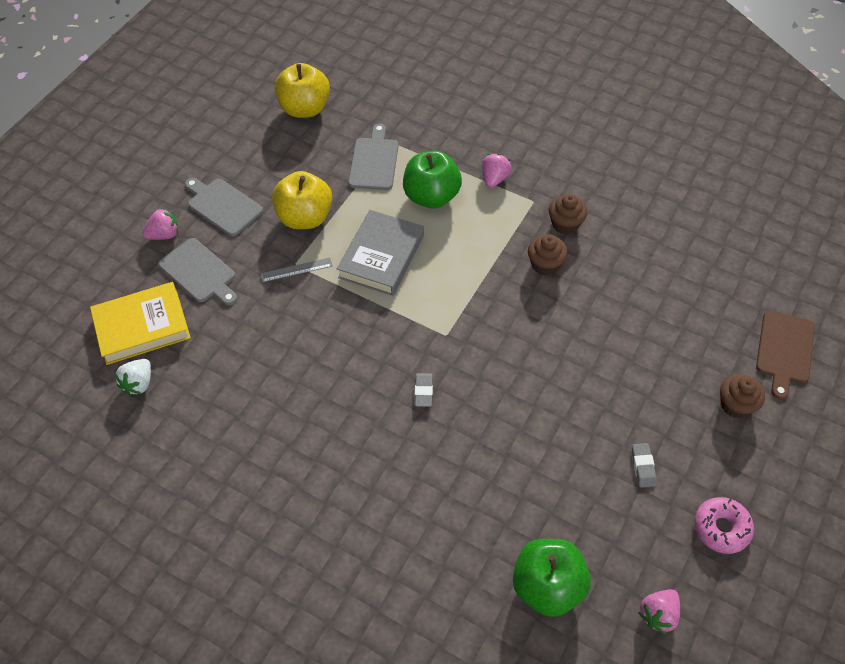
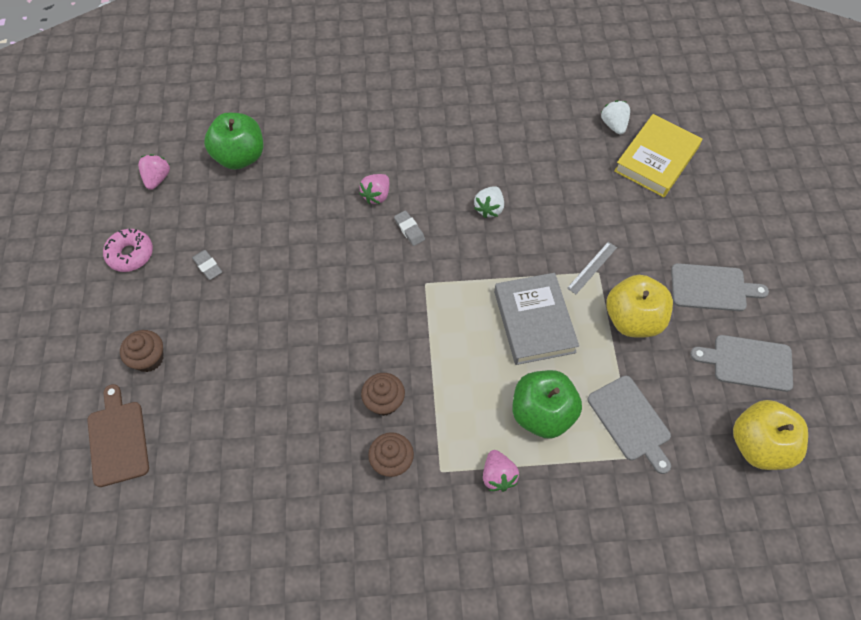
camera: 145 degrees right, 5 degrees up
pink strawberry [142,208,178,240] -> pink strawberry moved to [359,174,389,204]
grey cutting board [158,238,237,305] -> grey cutting board moved to [690,335,793,392]
none -> white strawberry [474,186,504,218]

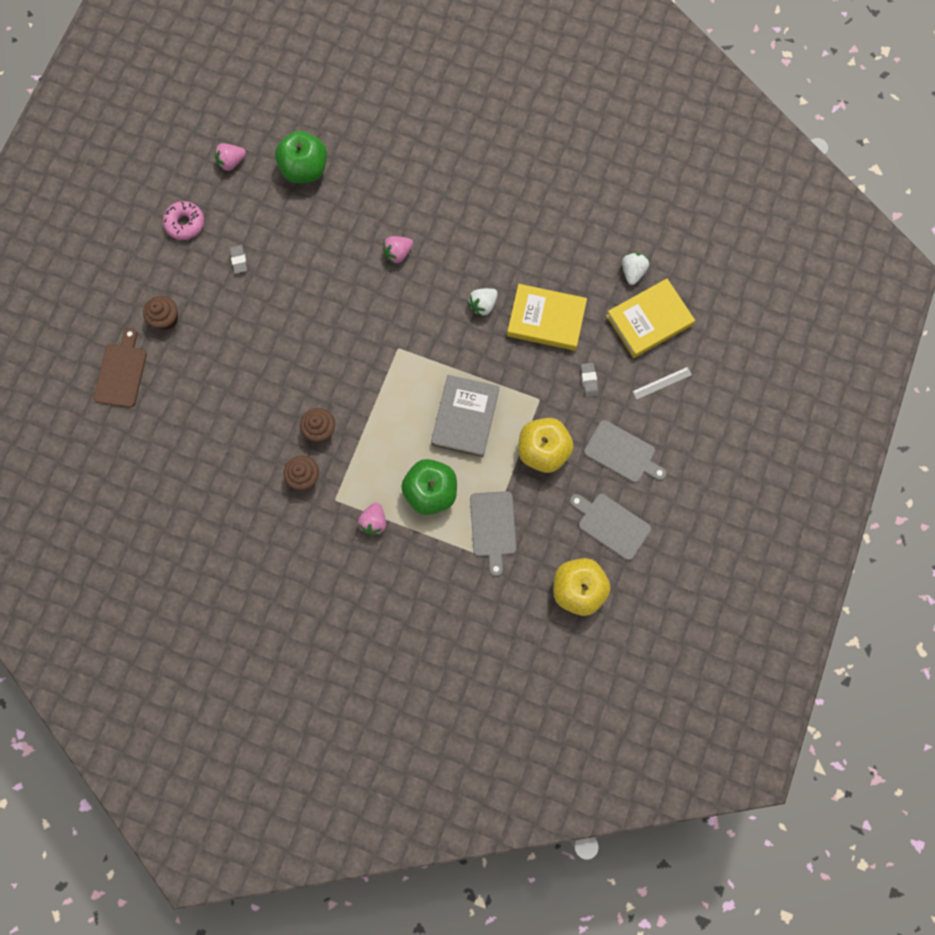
camera: 25 degrees right, 15 degrees up
pink strawberry [138,154,170,190] -> pink strawberry turned 150 degrees counterclockwise [215,143,246,171]
grey eraser [394,210,425,246] -> grey eraser moved to [581,363,598,397]
grey ruler [567,242,617,294] -> grey ruler moved to [632,367,692,400]
none -> yellow book [507,284,587,351]

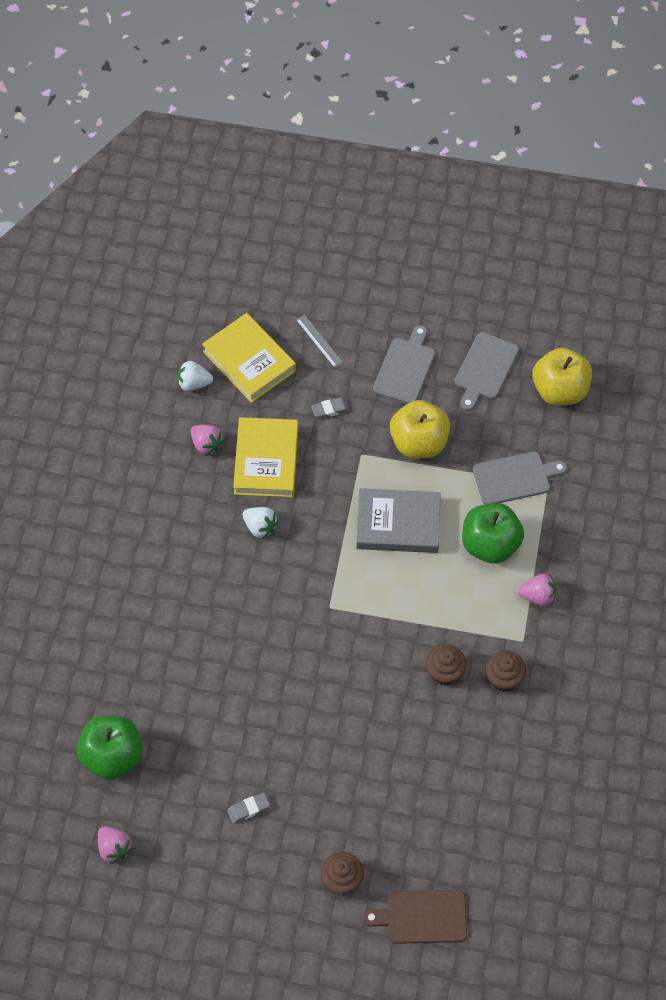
camera: 100 degrees left, 15 degrees down
pink donut [163,201,204,240] -> none
pink strawberry [382,236,413,264] -> pink strawberry moved to [191,425,224,456]

